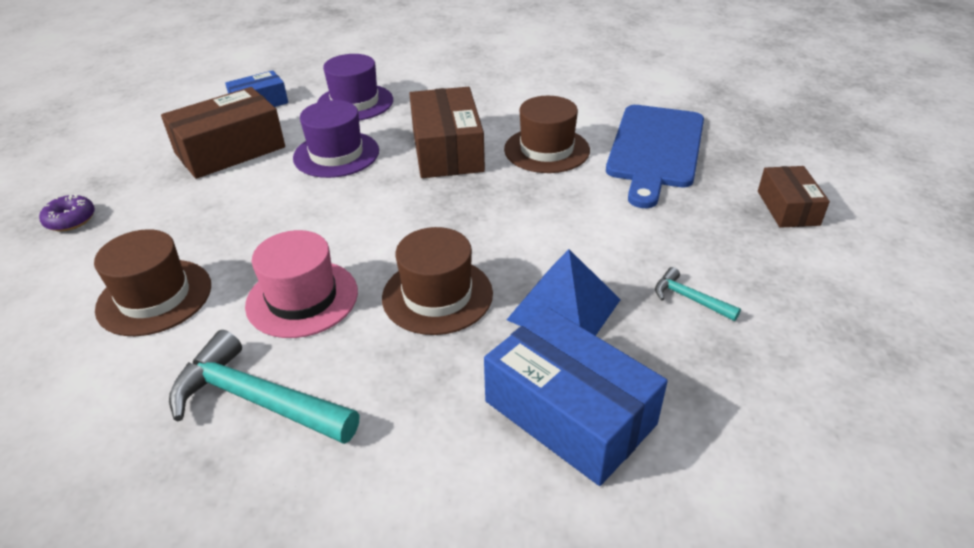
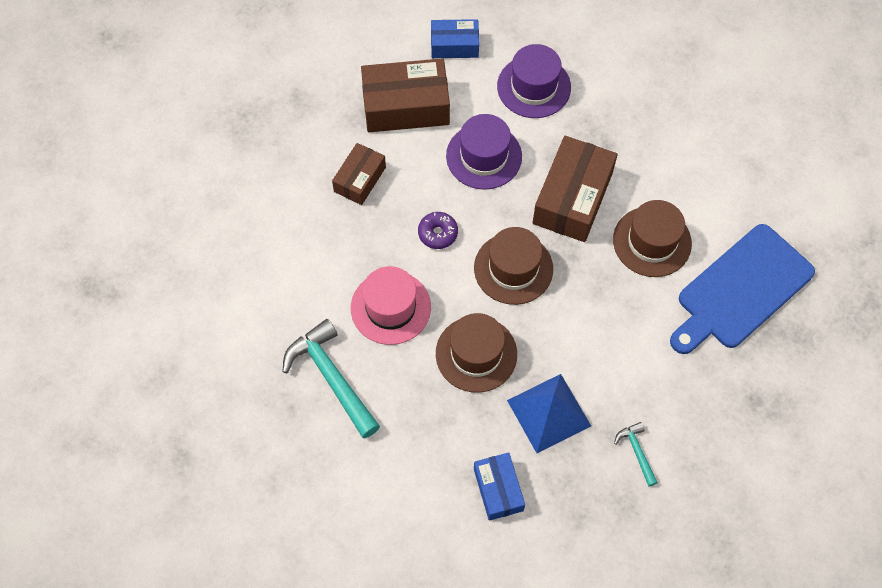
camera: 30 degrees right, 25 degrees up
purple donut [39,194,95,231] -> purple donut moved to [418,212,458,249]
brown hat [94,229,211,336] -> brown hat moved to [474,227,553,305]
blue box [484,307,668,486] -> blue box [474,453,525,521], size x0.59
brown box [758,166,830,228] -> brown box moved to [332,143,386,205]

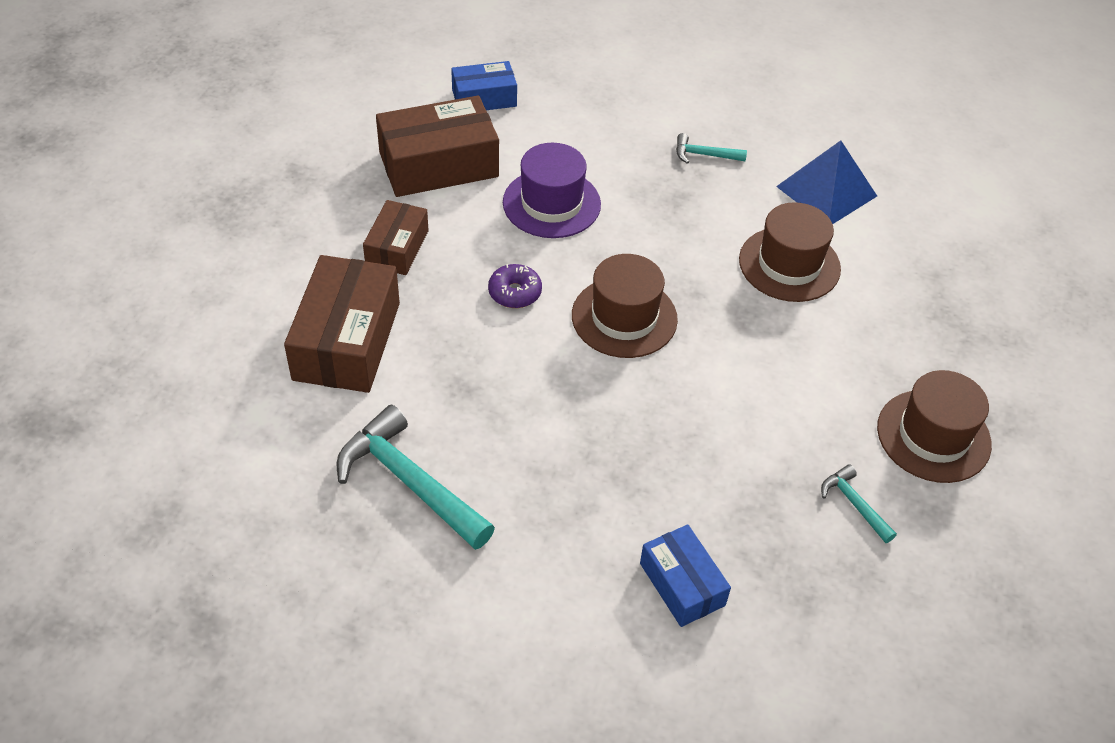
camera: 15 degrees left, 15 degrees down
pink hat [351,266,431,345] -> none
brown hat [436,313,517,393] -> brown hat moved to [877,370,992,483]
purple hat [497,44,571,118] -> none
blue pyramid [507,374,591,453] -> blue pyramid moved to [776,140,877,224]
brown box [533,136,618,242] -> brown box moved to [284,255,400,393]
blue cutting board [670,224,815,354] -> none
none -> turquoise hammer [676,133,747,164]

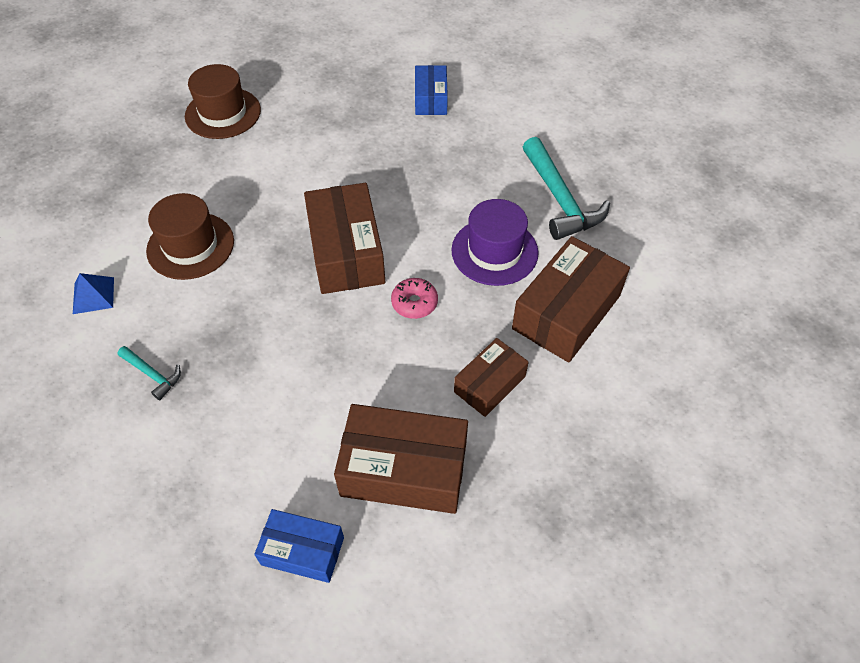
camera: 150 degrees left, 5 degrees up
purple donut [488,264,542,308] -> pink donut [391,278,438,319]
purple hat [503,143,601,238] -> purple hat moved to [451,199,539,286]
brown hat [572,254,678,358] -> brown box [304,183,385,294]
blue pyramid [776,140,877,224] -> blue pyramid [73,273,114,314], size x0.58
turquoise hammer [821,464,897,543] -> none

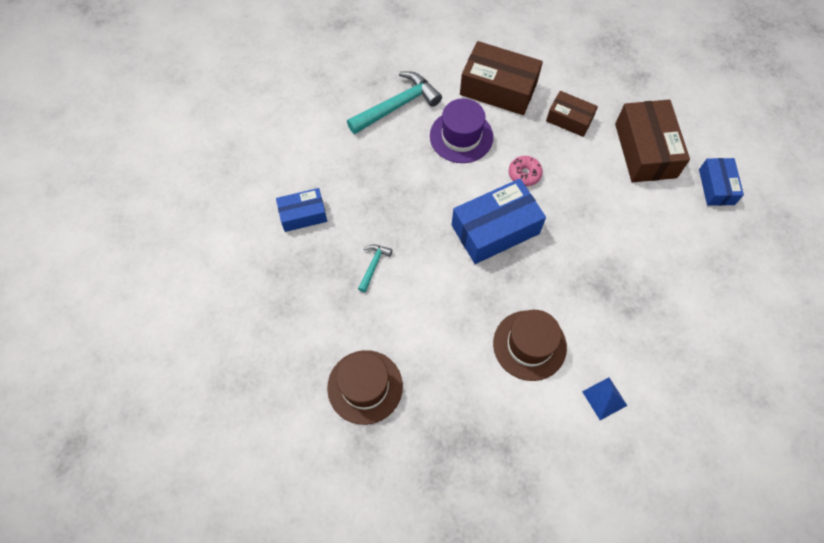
camera: 105 degrees left, 10 degrees up
turquoise hammer [117,346,181,400] -> turquoise hammer moved to [358,244,392,292]
brown box [304,183,385,294] -> blue box [452,179,546,264]

